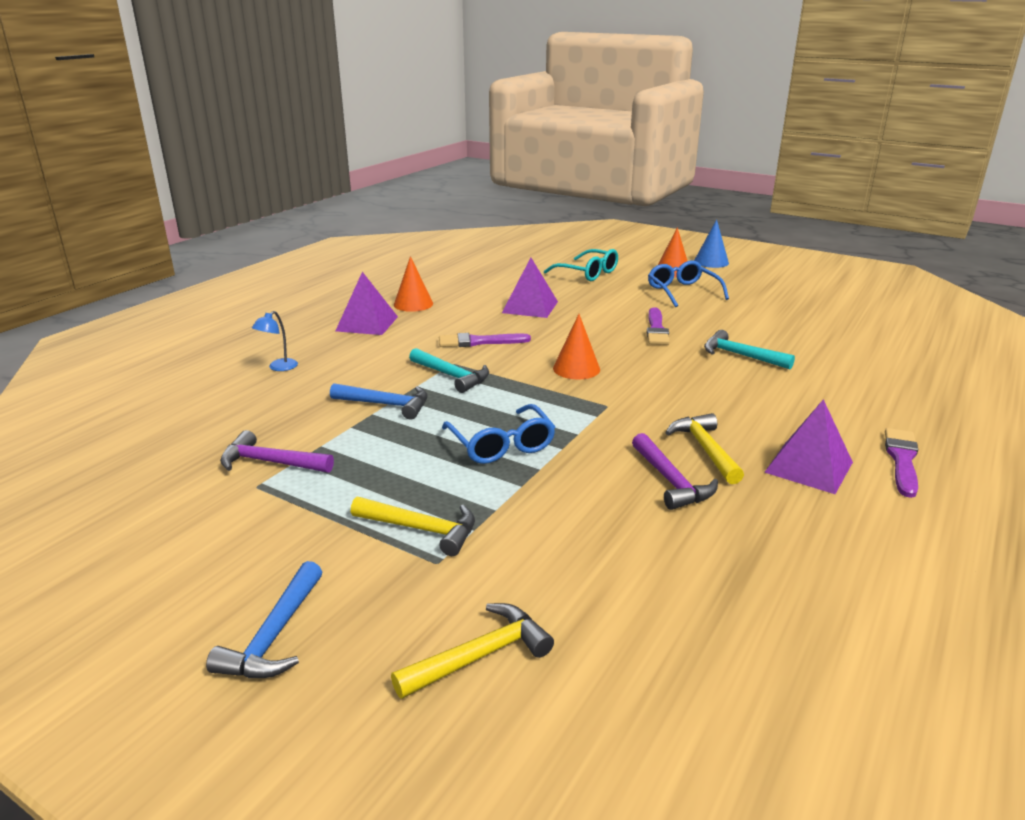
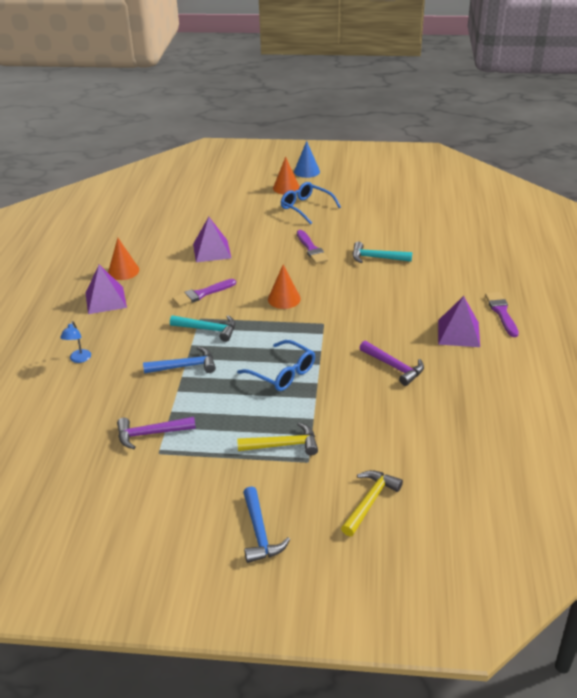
camera: 25 degrees left, 10 degrees up
turquoise glasses [544,249,618,281] -> none
yellow hammer [665,413,744,484] -> none

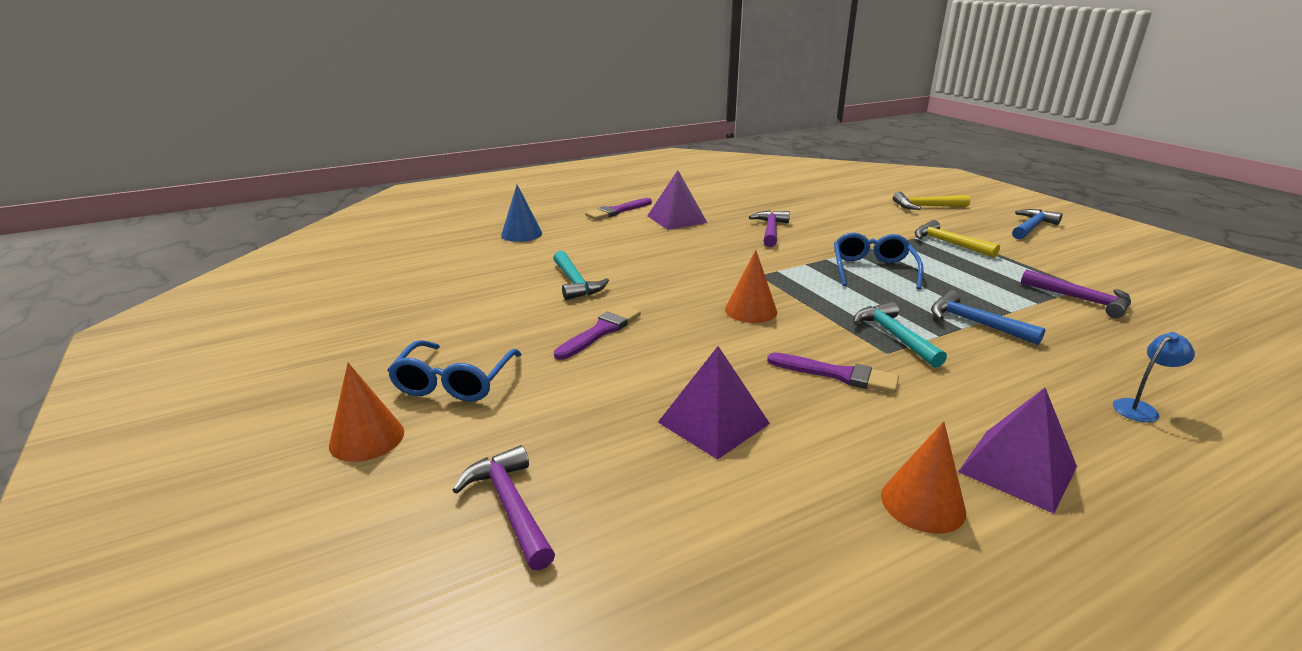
camera: 125 degrees left, 10 degrees down
blue cone [294,141,320,178] -> blue cone moved to [501,185,542,242]
none -> purple hammer [452,445,555,571]

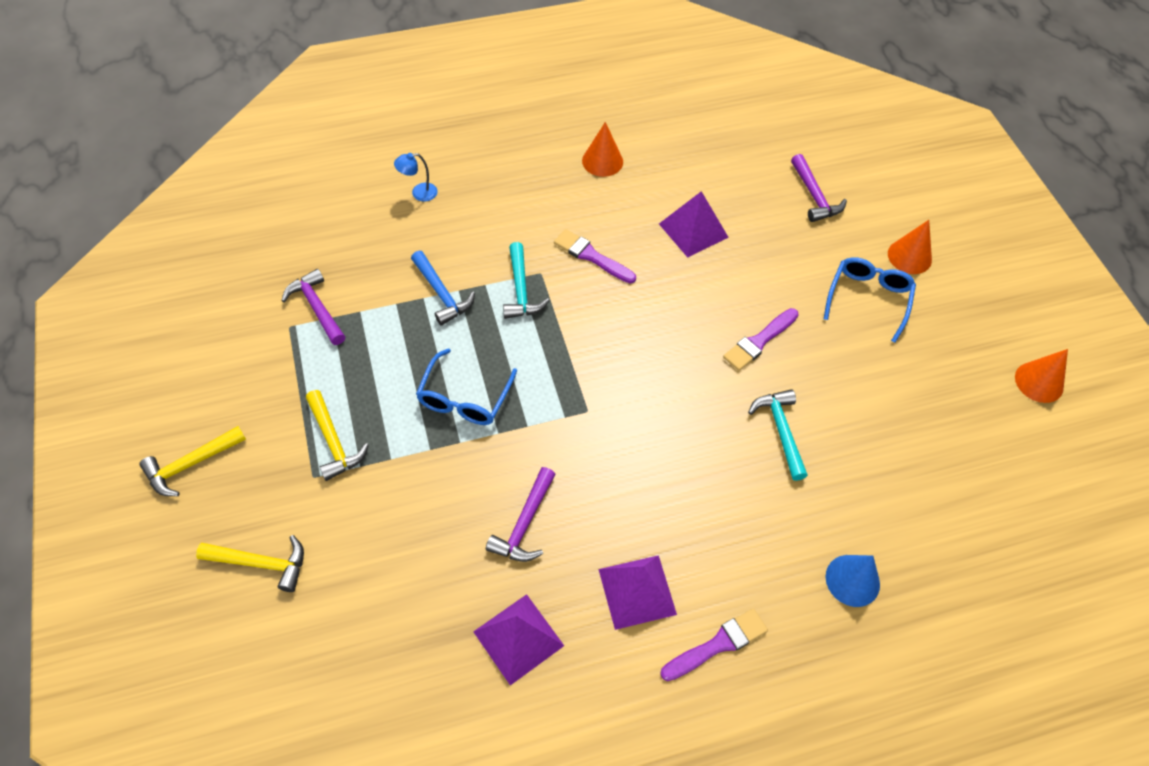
camera: 170 degrees left, 30 degrees up
orange cone [725,250,777,323] -> orange cone moved to [1015,349,1068,403]
purple pyramid [958,388,1077,514] -> purple pyramid moved to [473,594,564,685]
blue hammer [1012,209,1062,240] -> yellow hammer [139,426,246,496]

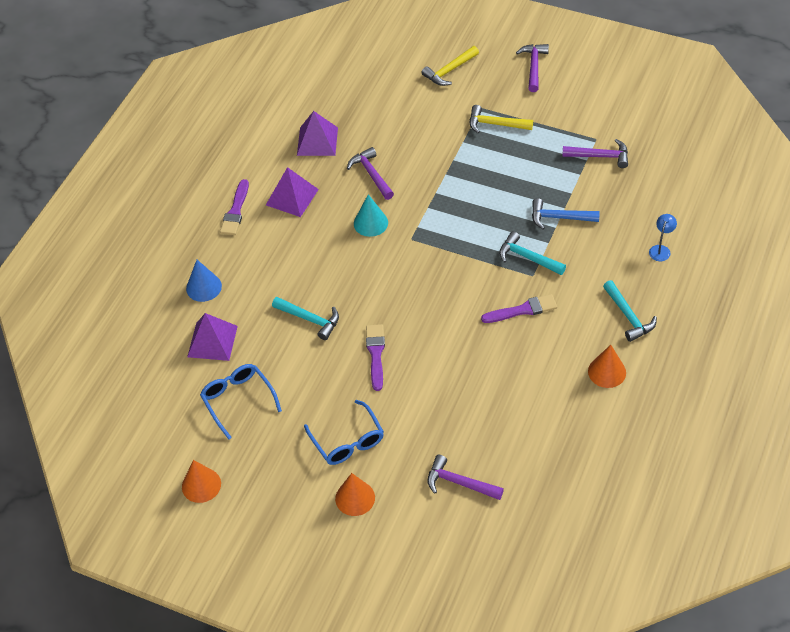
camera: 135 degrees right, 5 degrees down
yellow hammer [139,426,246,496] -> purple hammer [516,44,549,92]
blue glasses [416,348,517,425] -> blue glasses moved to [200,364,282,440]
purple pyramid [659,191,729,258] -> purple pyramid moved to [187,313,238,361]
none -> turquoise cone [354,194,388,237]
none -> turquoise hammer [603,280,657,342]

